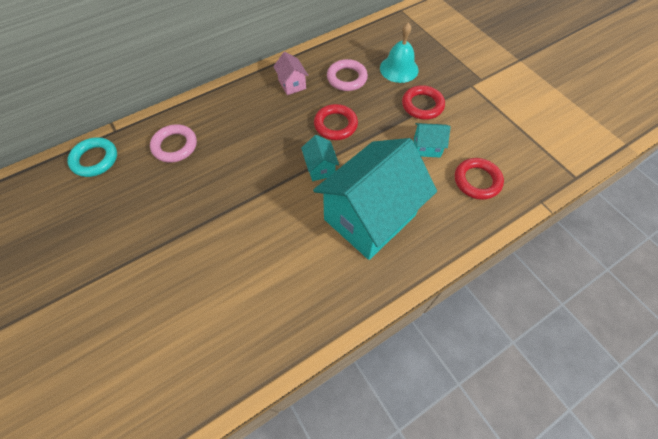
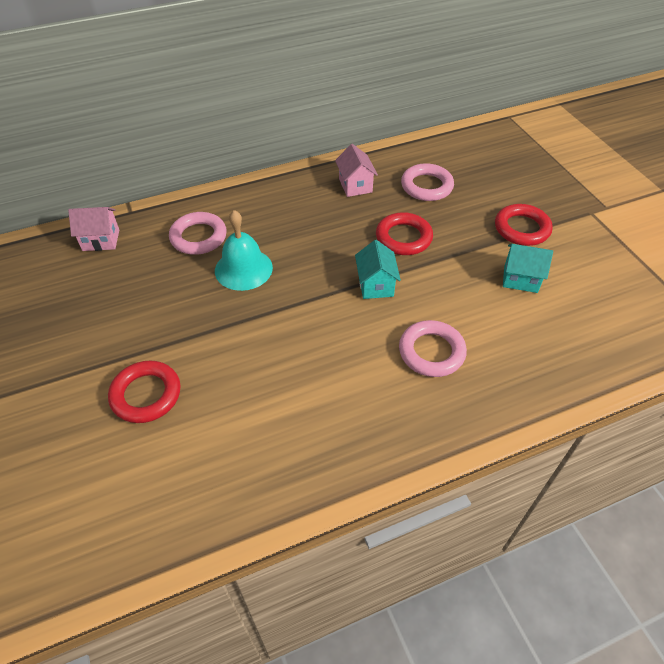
camera: 10 degrees right, 10 degrees down
turquoise ring [67,137,117,177] -> pink house [68,207,119,251]
turquoise house [313,138,437,260] -> pink ring [399,320,467,377]
turquoise bell [380,23,419,83] -> turquoise bell moved to [215,210,273,291]
red ring [455,158,504,200] -> red ring moved to [108,360,181,423]

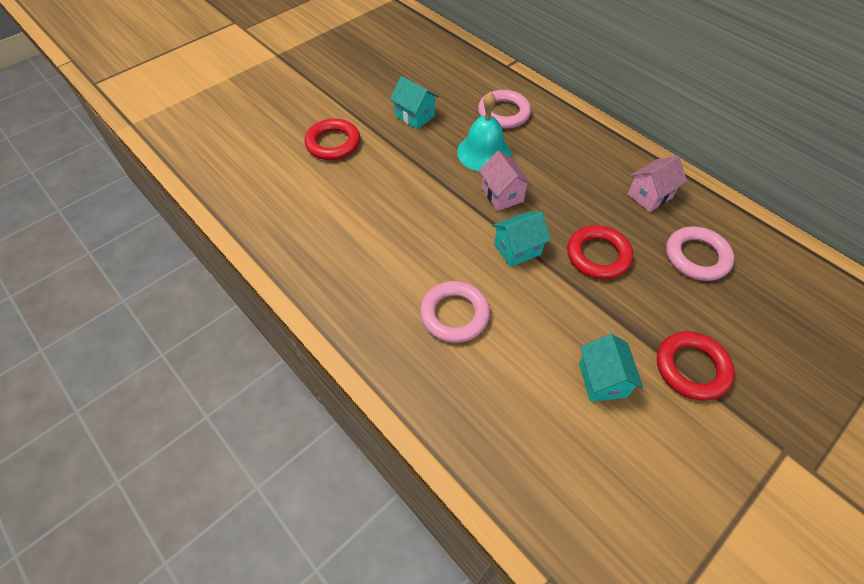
camera: 70 degrees right, 5 degrees up
pink house [68,207,119,251] -> pink house moved to [479,151,532,211]
none -> turquoise house [390,76,439,129]

